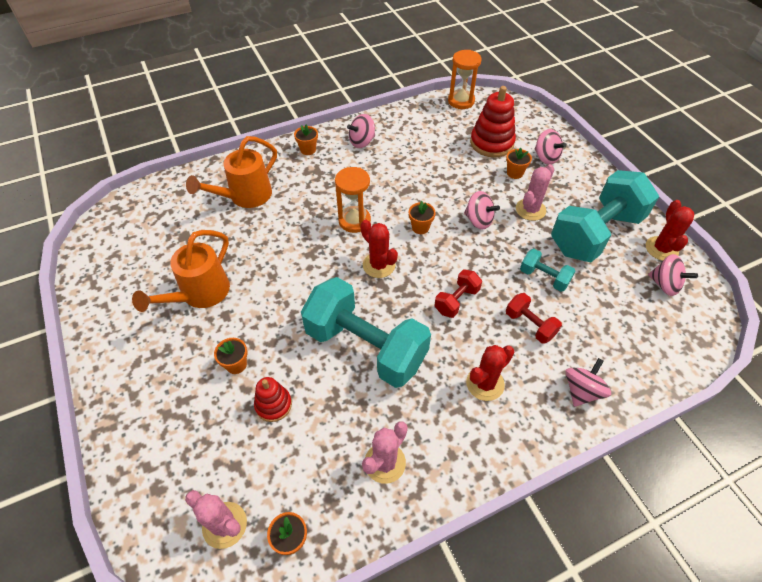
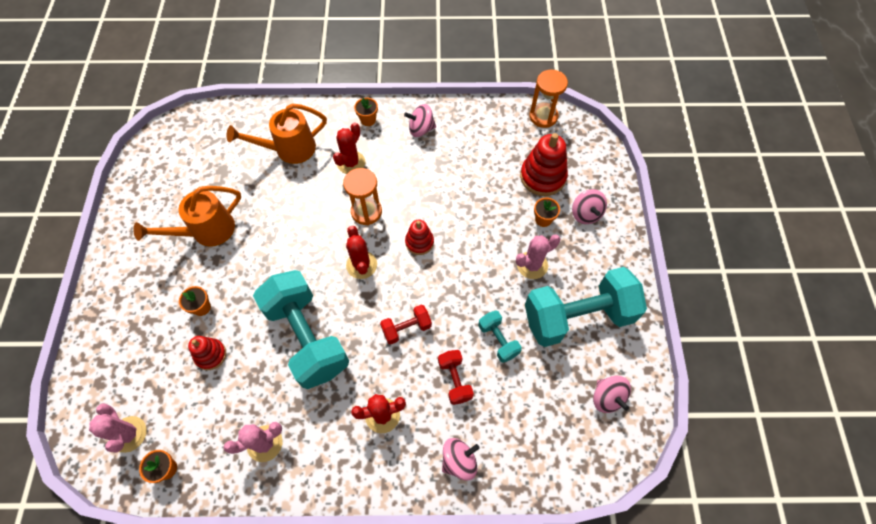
camera: 25 degrees right, 10 degrees up
orange flower pot [409,201,436,234] -> red stacking toy [405,220,434,255]
pink spinning top [464,191,500,230] -> none
red cactus [646,200,694,261] -> red cactus moved to [333,123,365,174]

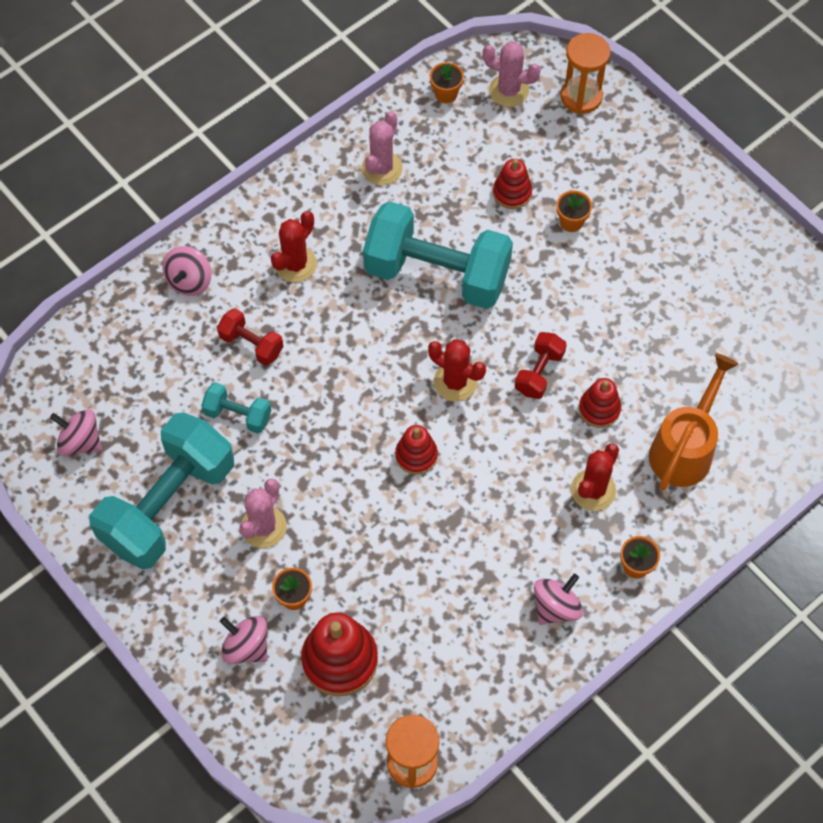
camera: 140 degrees right, 0 degrees up
orange watering can [133,186,241,246] -> none
red cactus [333,123,365,174] -> red cactus turned 45 degrees clockwise [571,443,619,511]
orange hourglass [343,168,382,225] -> orange hourglass moved to [561,33,610,114]
red dumbbell [380,305,432,345] -> red dumbbell moved to [515,332,567,399]
none -> red stacking toy [579,378,621,428]

